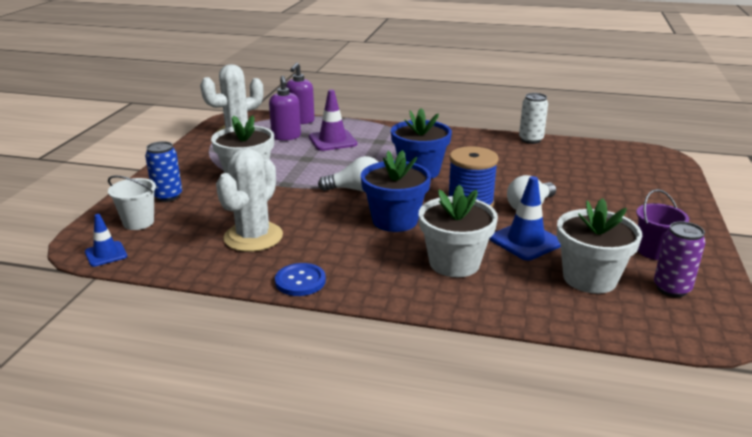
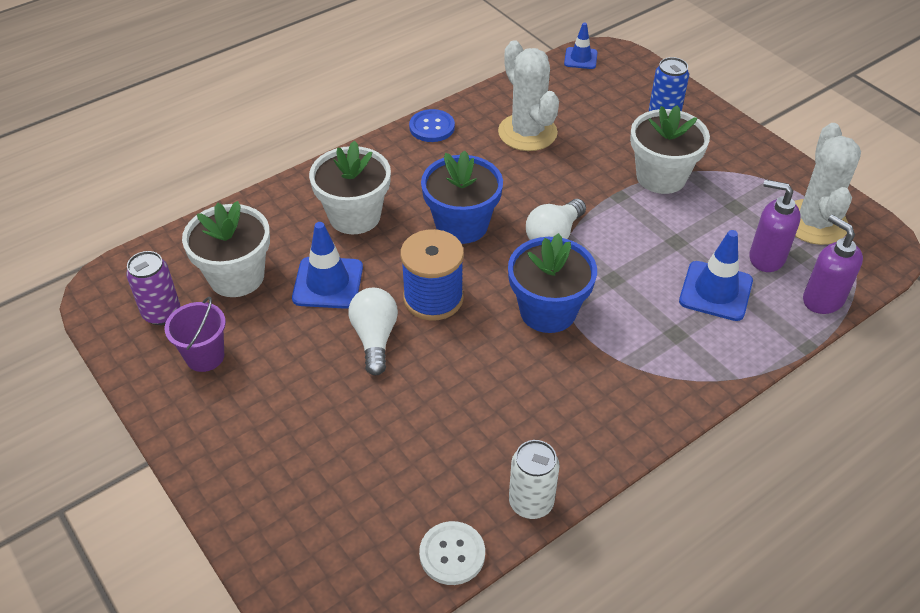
camera: 130 degrees right, 20 degrees up
white bucket [108,176,156,230] -> none
purple traffic cone [309,89,357,151] -> blue traffic cone [679,230,753,321]
none -> white button [419,521,485,585]

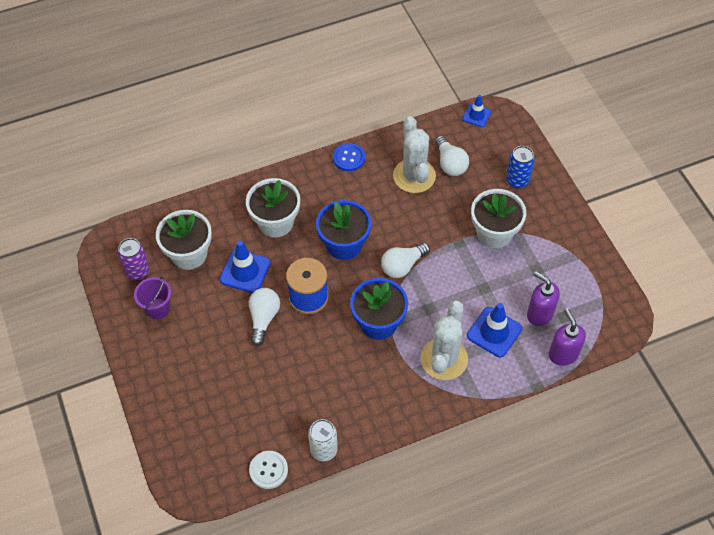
camera: 15 degrees right, 10 degrees up
white cactus [795,123,861,245] -> white cactus moved to [421,301,468,380]
none -> white light bulb [435,135,469,176]

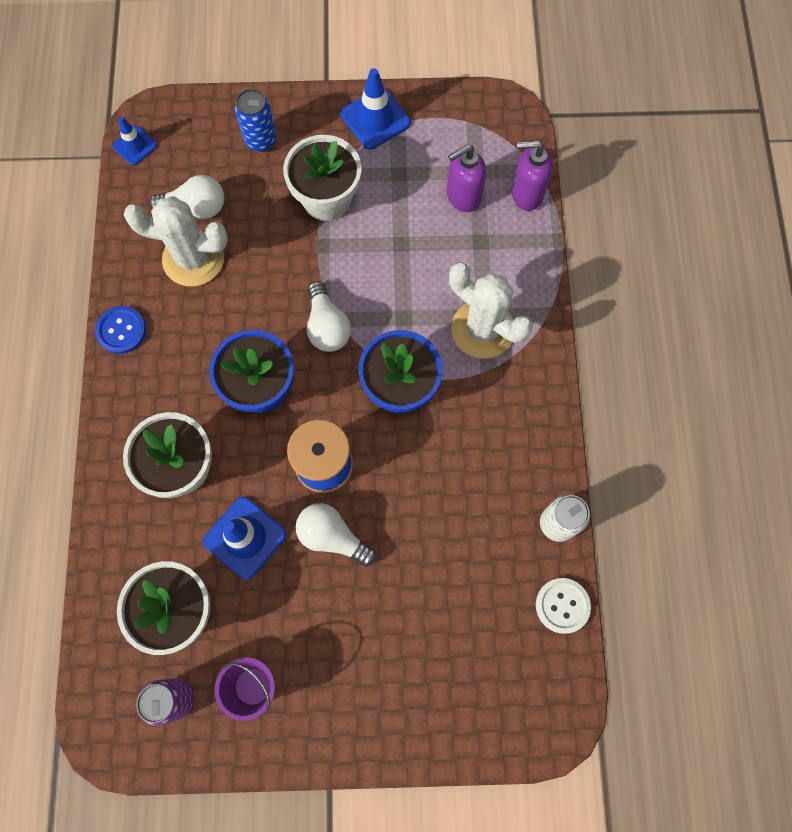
camera: 70 degrees left, 15 degrees up
blue traffic cone [467,303,522,357] -> blue traffic cone moved to [341,68,411,150]

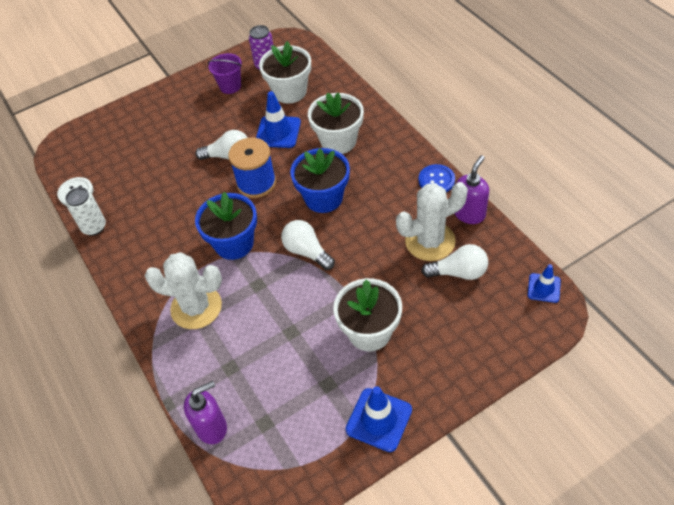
camera: 155 degrees right, 20 degrees down
white light bulb [149,175,224,219] -> white light bulb turned 150 degrees counterclockwise [421,244,488,280]
blue can [235,89,277,152] -> none
purple soap dispenser [447,145,486,212] -> purple soap dispenser moved to [454,155,489,224]

